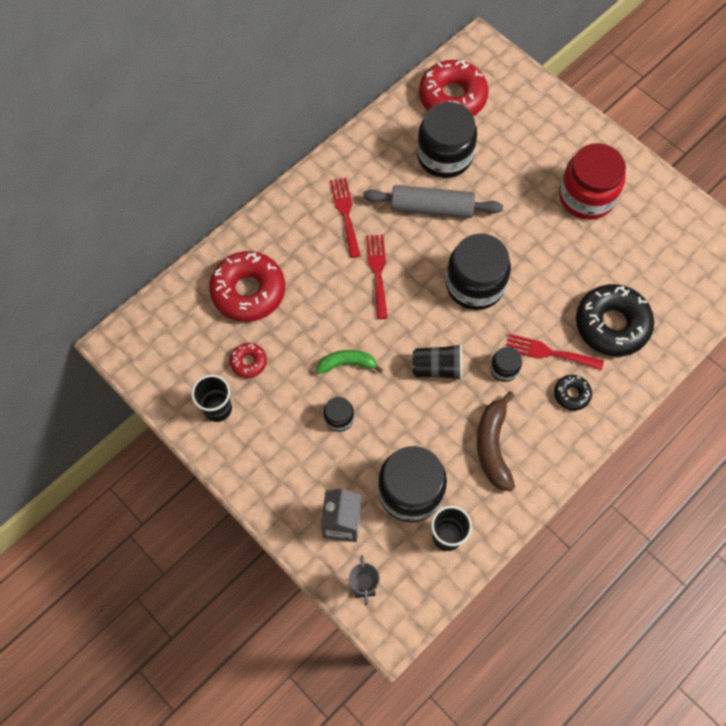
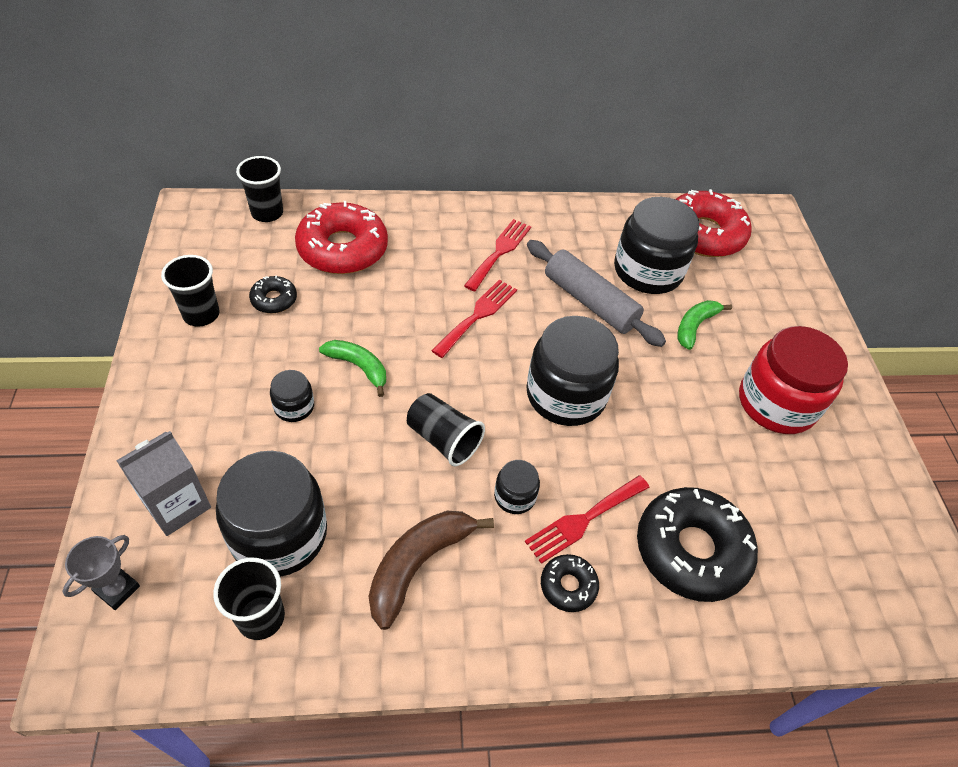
camera: 35 degrees right, 15 degrees down
red donut [229,343,267,378] -> black donut [249,275,297,313]
red fork [506,334,604,371] -> red fork turned 90 degrees counterclockwise [525,475,649,564]
none -> black cup [236,156,283,222]
none -> green banana [677,300,732,350]

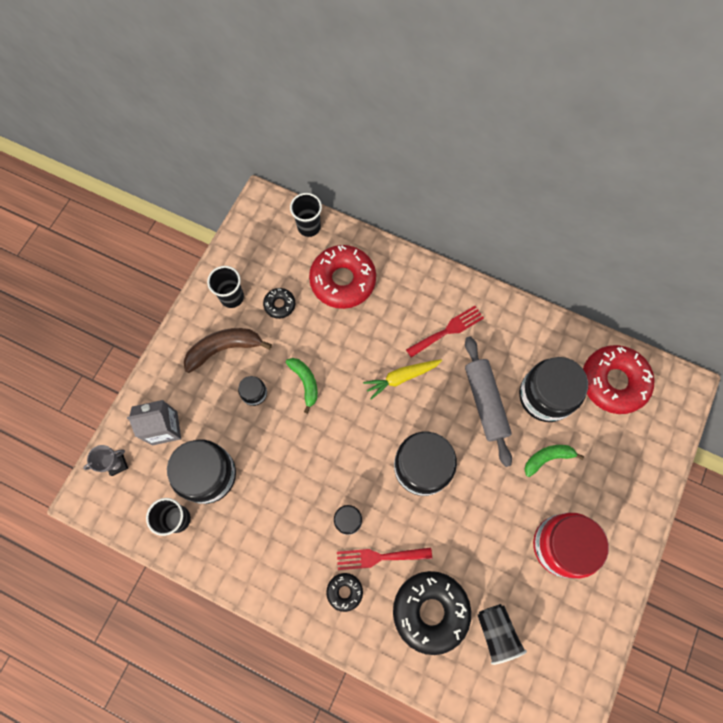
camera: 35 degrees right, 20 degrees up
brown banana [369,511,494,630] -> brown banana moved to [184,328,272,373]
black cup [407,393,485,467] -> black cup moved to [478,604,527,665]
red fork [431,280,517,358] -> yellow carrot [363,359,442,400]

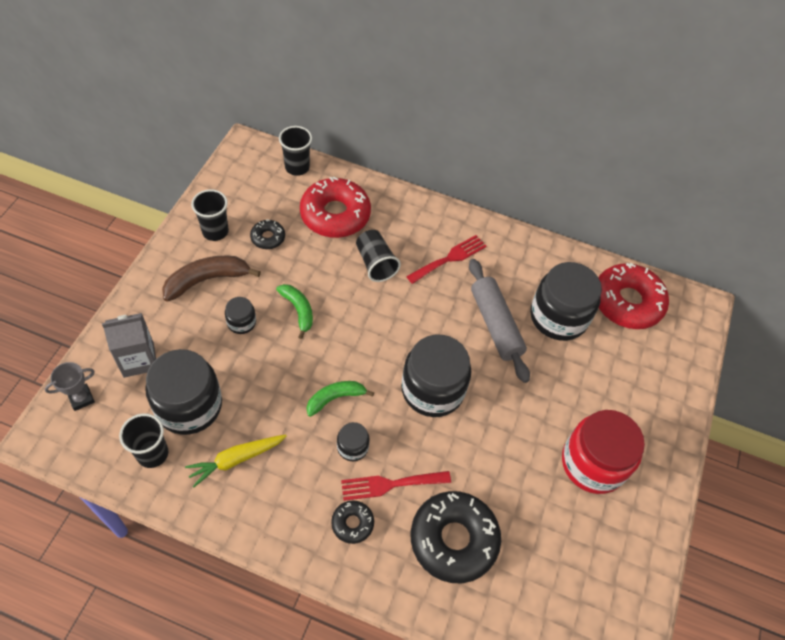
camera: 10 degrees left, 15 degrees down
yellow carrot [363,359,442,400] -> yellow carrot moved to [185,435,286,487]
black cup [478,604,527,665] -> black cup moved to [356,230,401,282]
green banana [524,445,584,477] -> green banana moved to [307,381,374,417]

